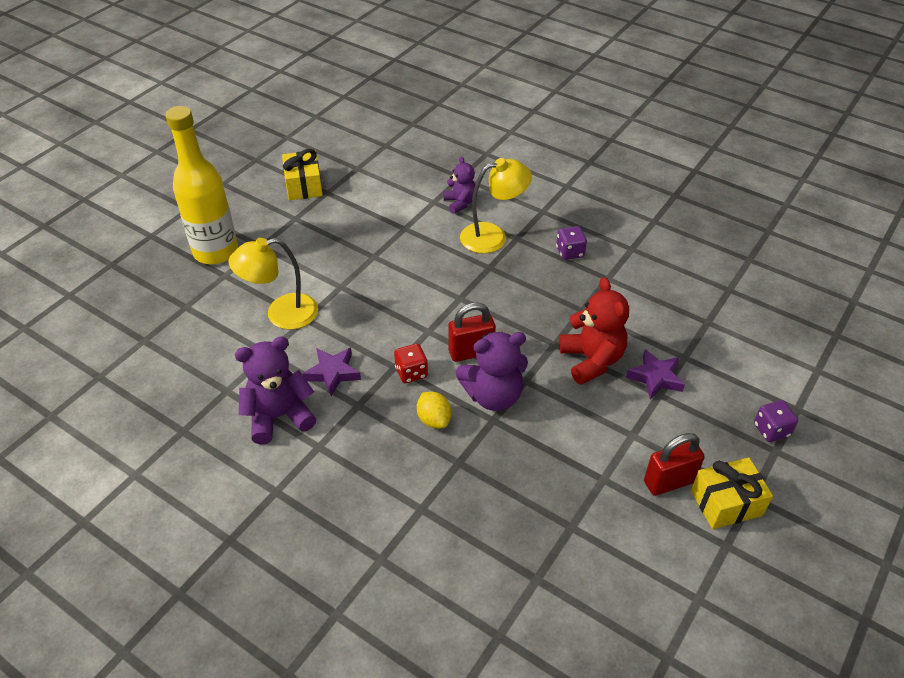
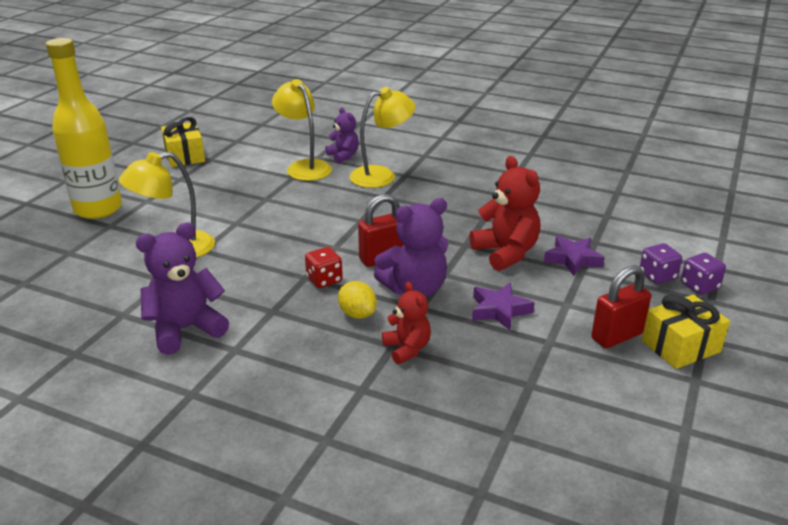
camera: 10 degrees left, 15 degrees down
purple star [303,348,361,396] -> purple star moved to [472,283,535,330]
purple dice [556,226,587,260] -> purple dice moved to [640,243,682,284]
none -> yellow lamp [272,79,332,181]
none -> red teddy bear [382,282,431,364]

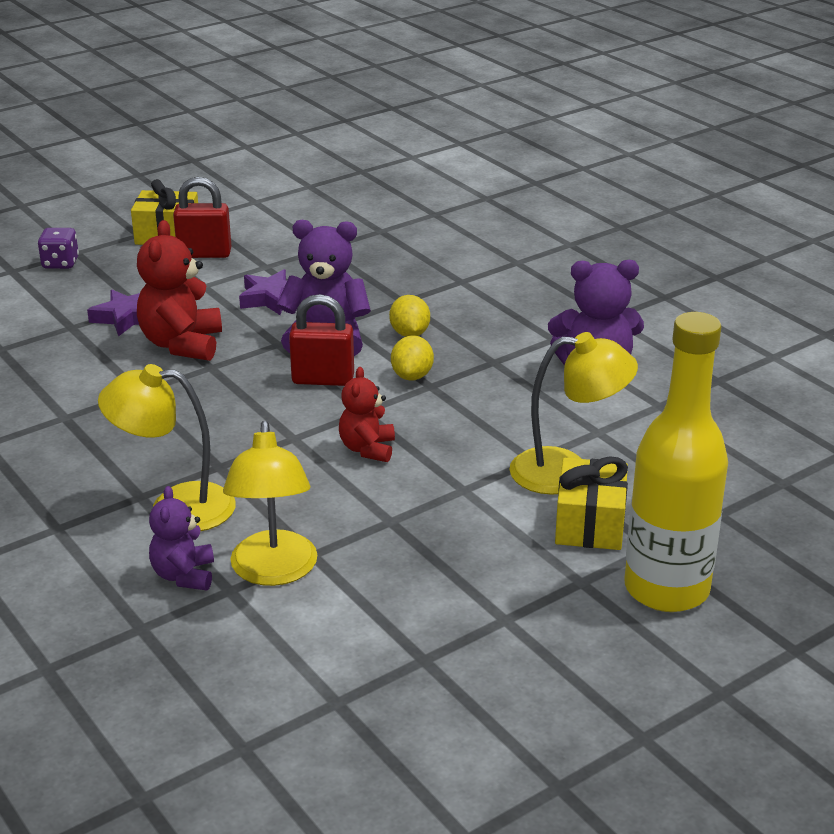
camera: 150 degrees left, 0 degrees up
yellow gift [161,117,205,167] -> yellow gift moved to [555,456,628,550]
red dice [305,247,343,288] -> yellow lemon [391,335,434,381]
red teddy bear [382,282,431,364] -> red teddy bear moved to [339,367,395,462]
purple dice [640,243,682,284] -> none

